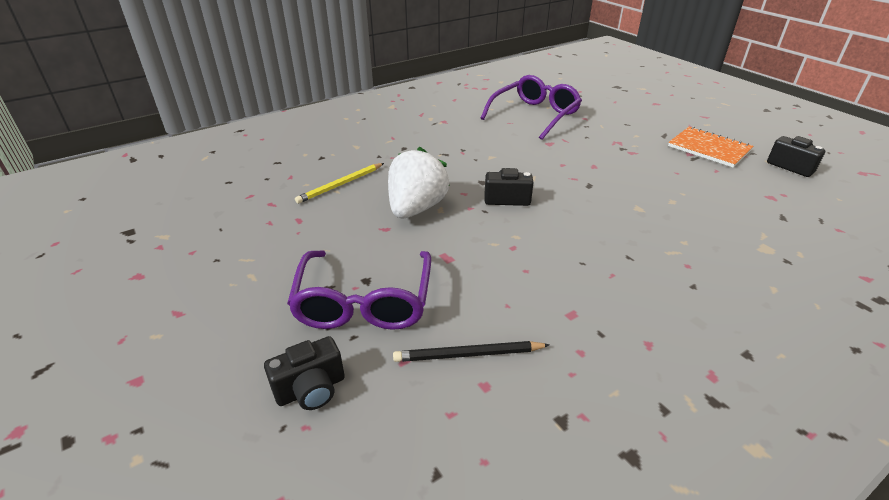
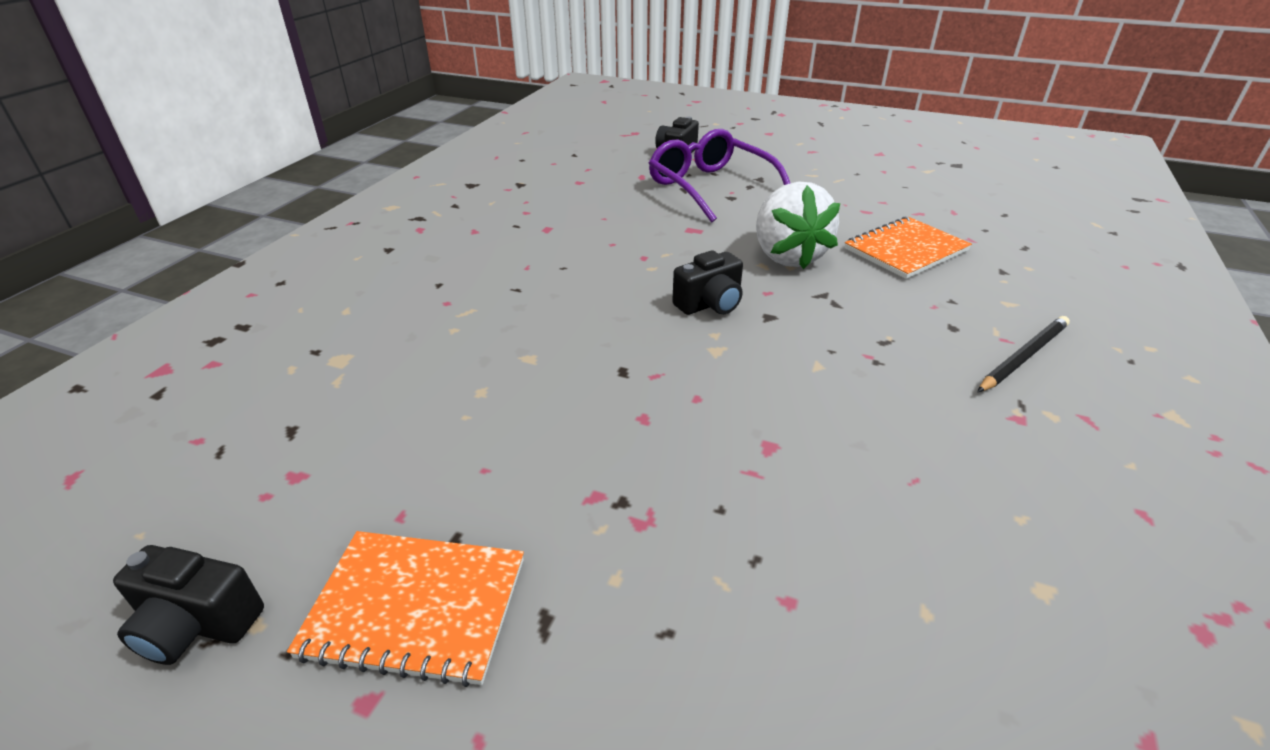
camera: 145 degrees right, 0 degrees up
yellow pencil [295,163,384,204] -> orange notebook [845,216,972,279]
black pencil [393,341,549,362] -> black pencil moved to [978,316,1070,392]
purple glasses [480,75,582,140] -> none

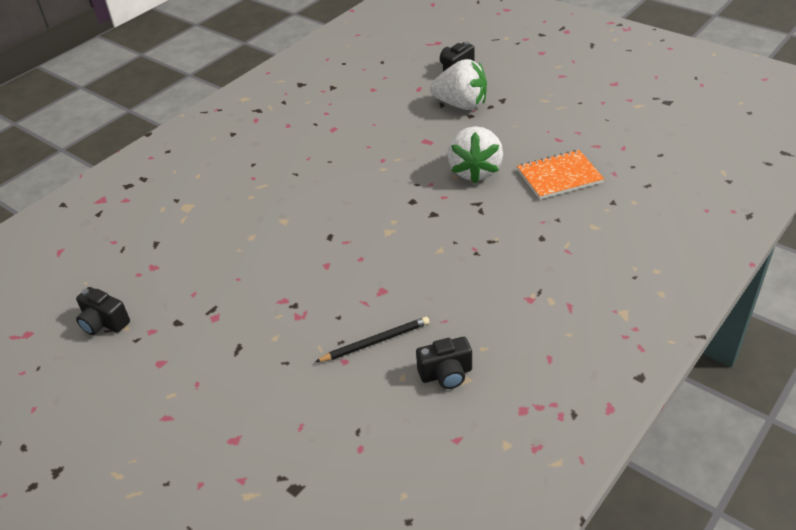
camera: 20 degrees right, 5 degrees up
orange notebook [287,531,524,687] -> none
purple glasses [649,129,790,223] -> white strawberry [430,59,487,110]
black camera [672,250,743,315] -> black camera moved to [416,337,472,389]
black pencil [978,316,1070,392] -> black pencil moved to [315,317,430,362]

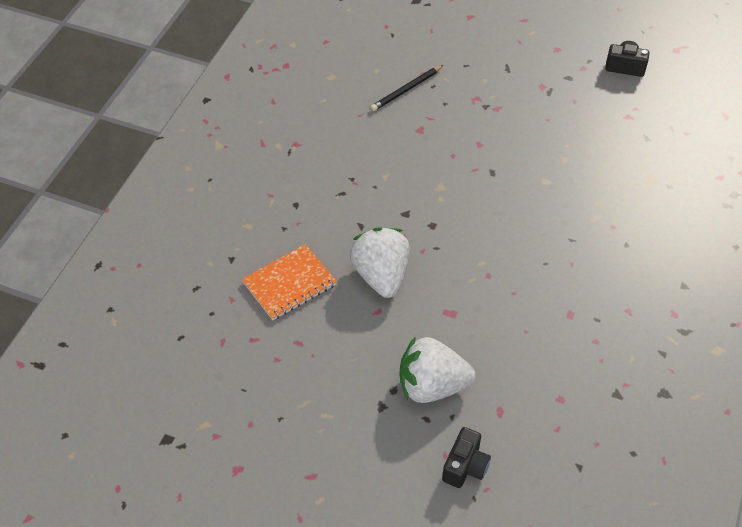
camera: 160 degrees right, 10 degrees up
black camera [416,337,472,389] -> none

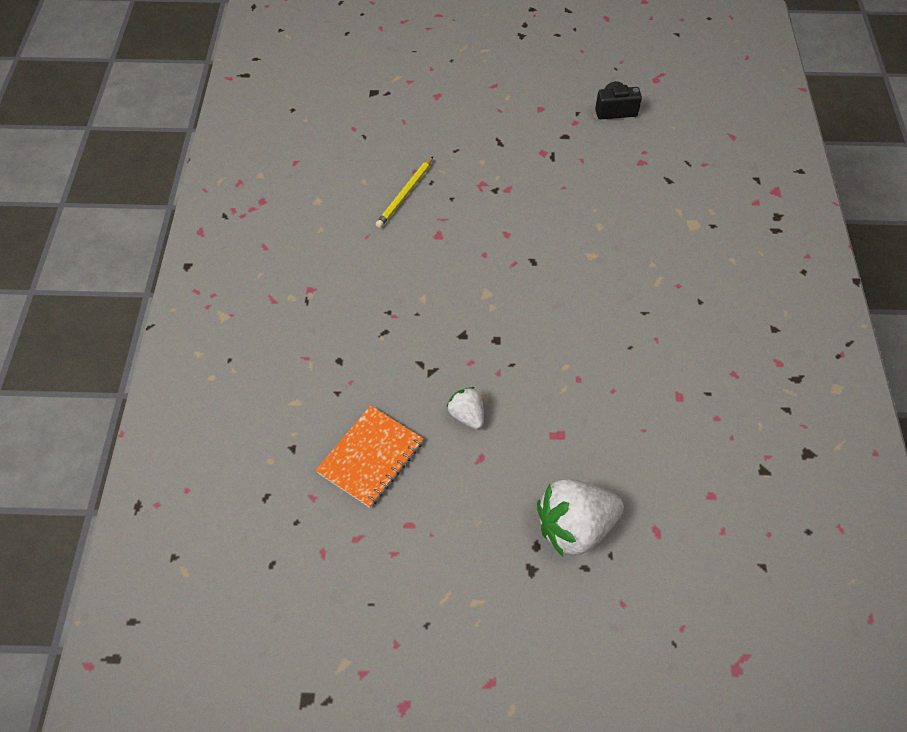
camera: 20 degrees left, 5 degrees up
white strawberry [350,227,410,298] -> white strawberry [447,387,484,429], size x0.53
black pencil [371,65,443,111] -> yellow pencil [376,157,433,228]
black camera [442,427,491,488] -> none

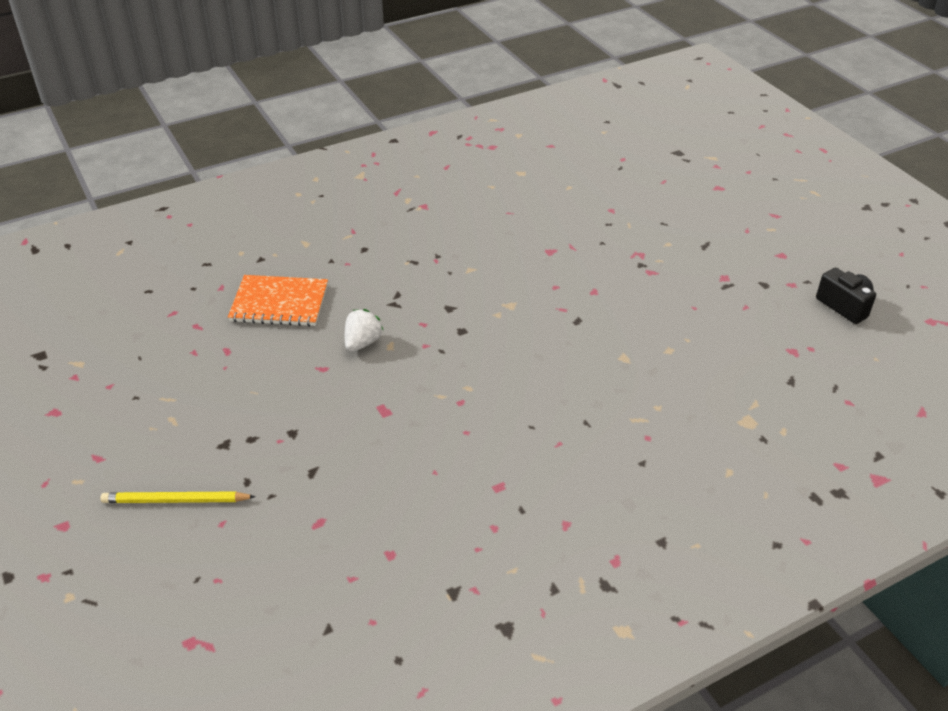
camera: 60 degrees right, 15 degrees down
yellow pencil [376,157,433,228] -> yellow pencil moved to [100,491,256,503]
white strawberry [537,479,624,557] -> none

